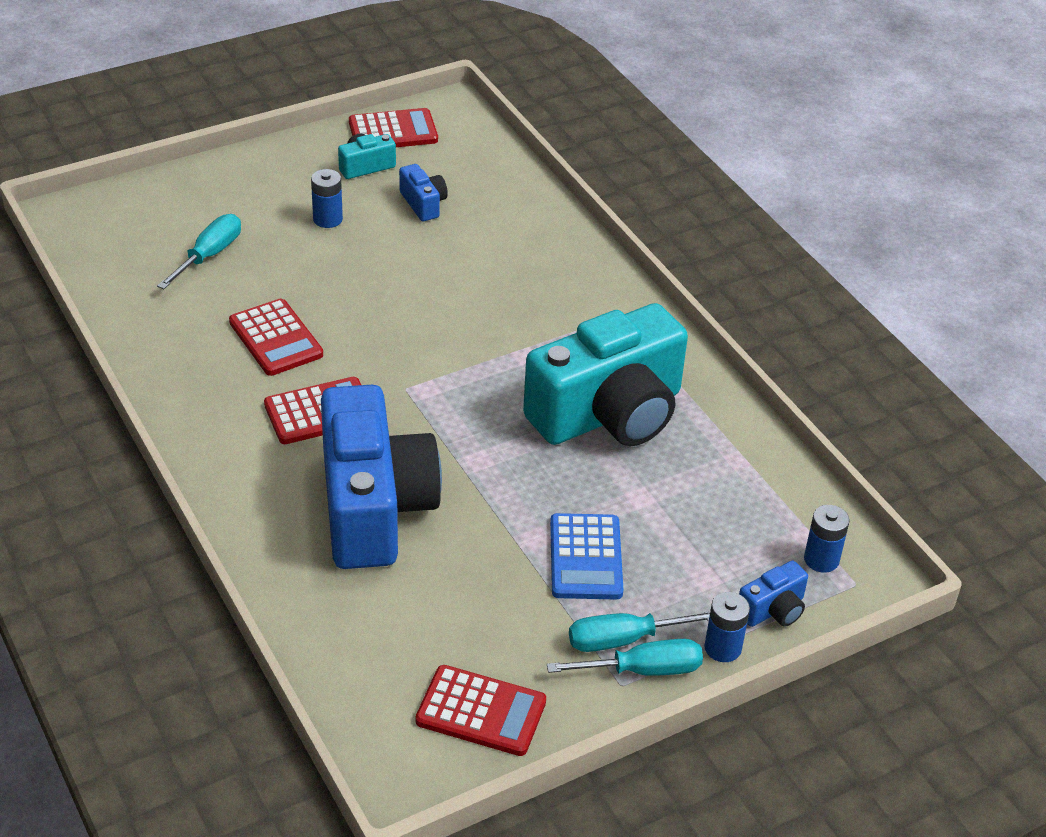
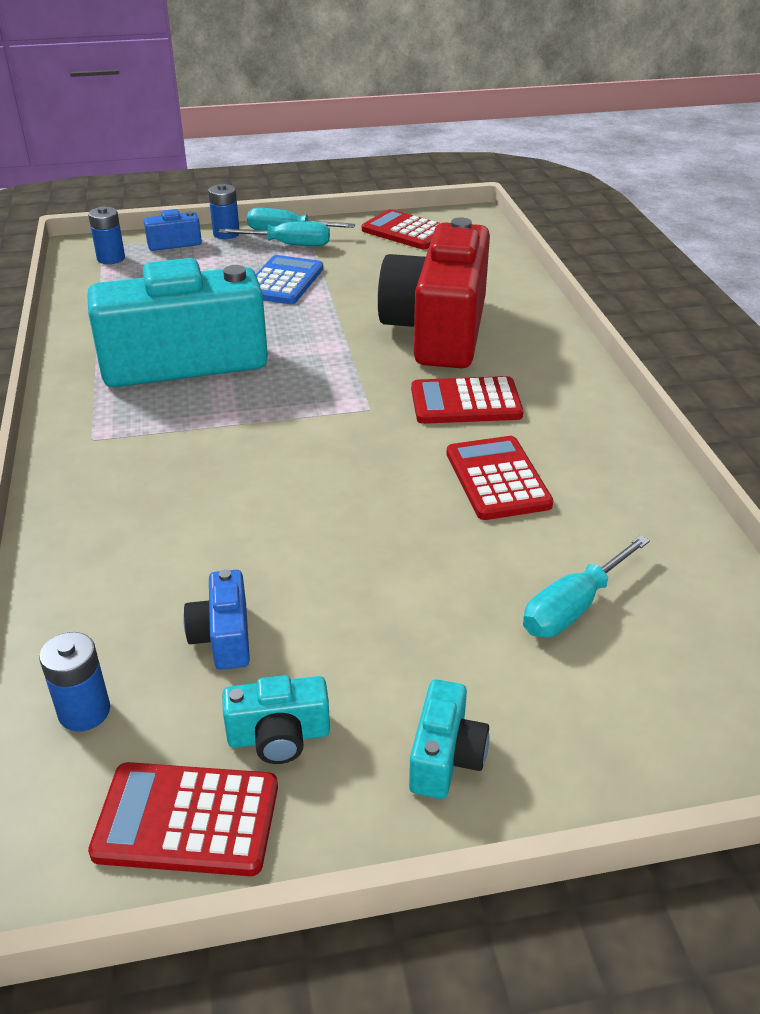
camera: 160 degrees left, 5 degrees down
blue battery [311,169,343,228] -> blue battery moved to [39,632,110,731]
blue camera [321,385,442,569] -> red camera [378,217,490,368]
none -> turquoise camera [409,679,489,799]

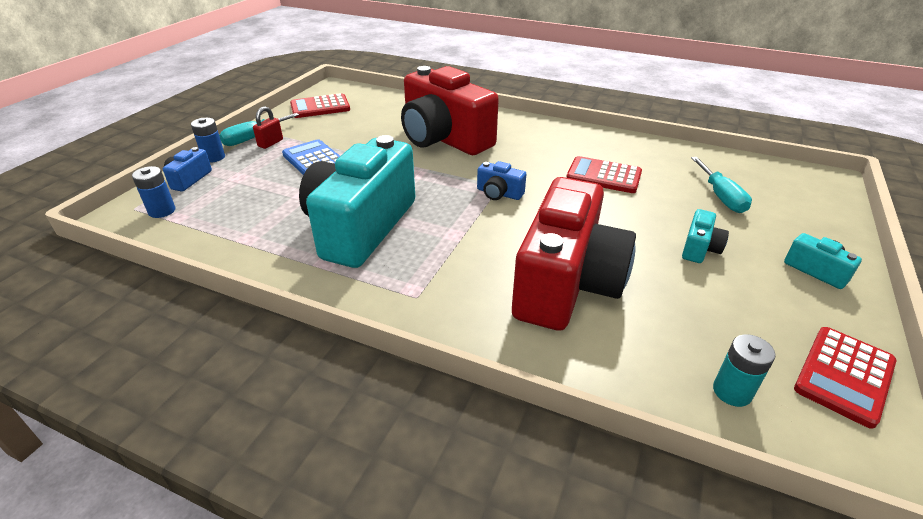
camera: 55 degrees left, 0 degrees up
blue battery [39,632,110,731] -> turquoise battery [713,334,776,407]
blue camera [183,569,250,670] -> blue camera moved to [477,161,526,200]
turquoise screwdriver [219,222,330,246] -> red padlock [253,106,283,149]
turquoise camera [222,675,330,764] -> turquoise camera moved to [682,209,729,263]
red calculator [411,376,524,424] -> none
none -> red camera [512,177,636,331]

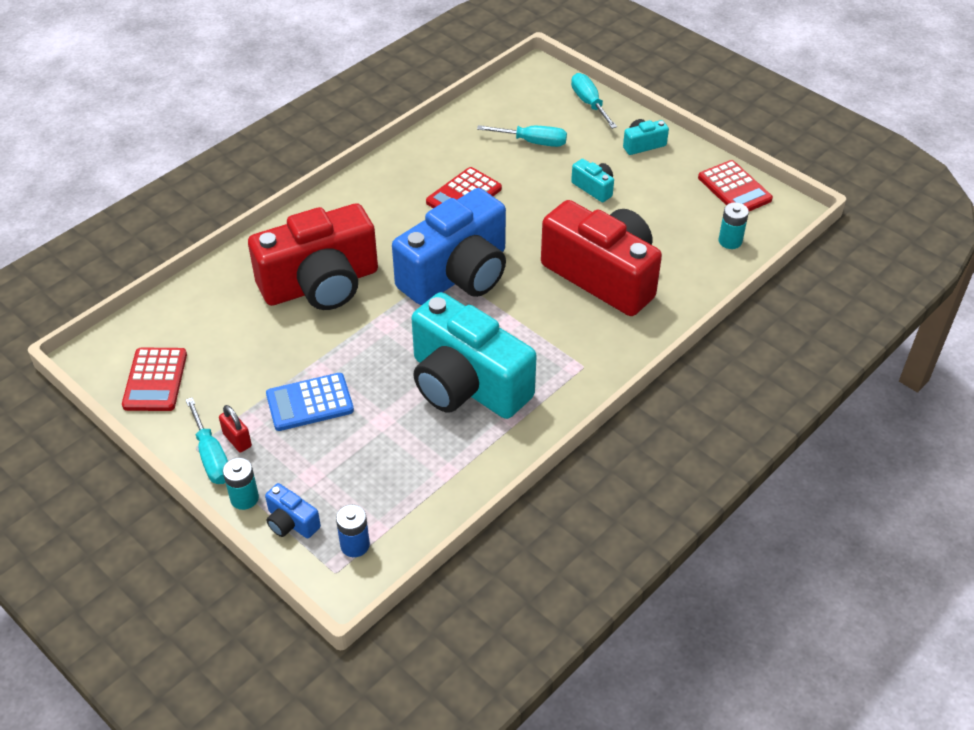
camera: 70 degrees left, 10 degrees up
blue battery [191,118,225,163] -> turquoise battery [223,458,259,510]
blue camera [477,161,526,200] -> blue camera [392,188,506,305], size x2.49
none -> turquoise screwdriver [571,73,617,129]

